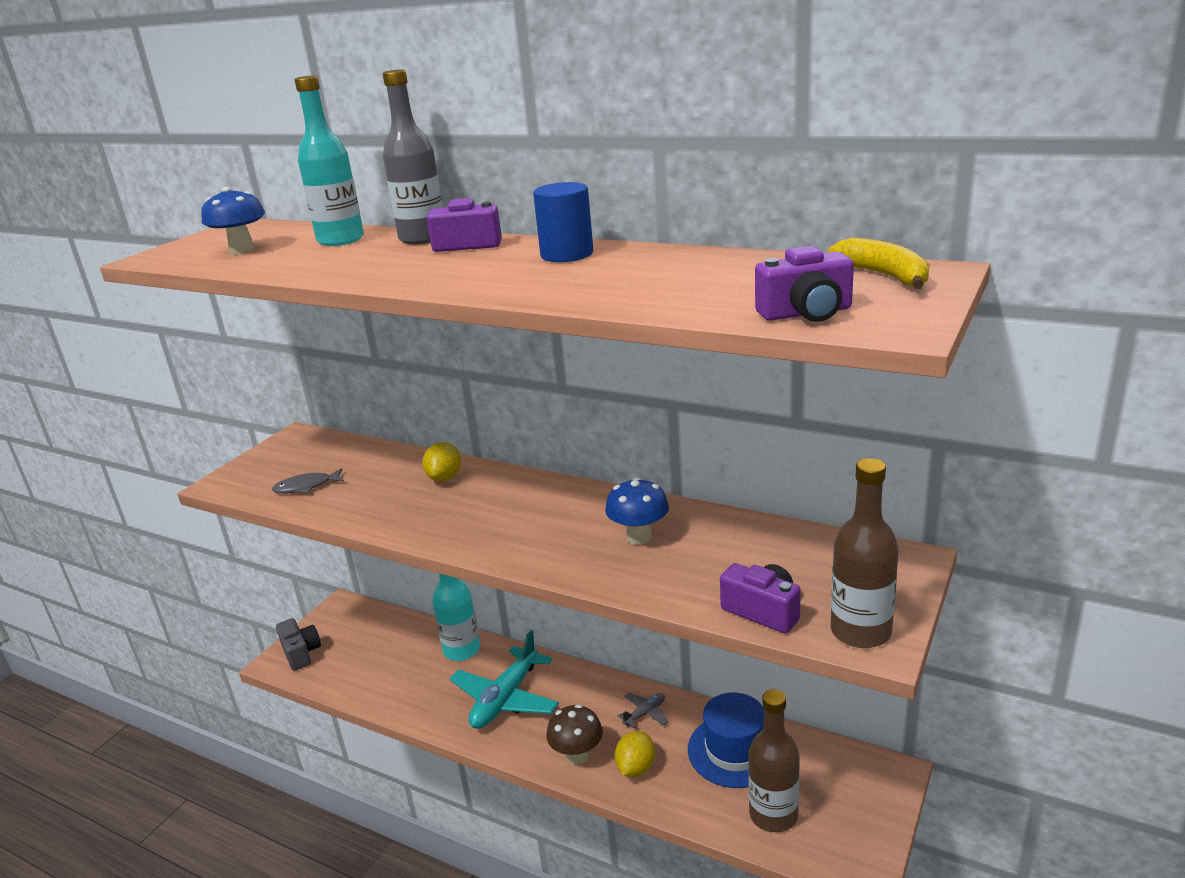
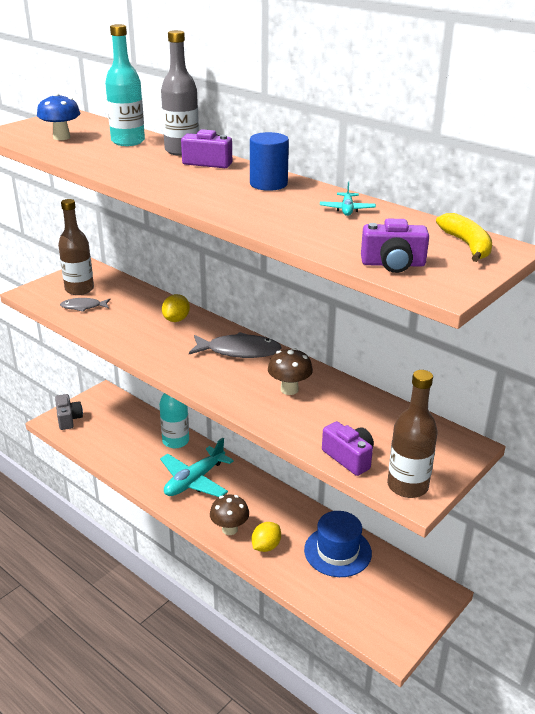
camera: 10 degrees right, 5 degrees up
blue mushroom [605,478,669,545] -> brown mushroom [268,348,313,395]
grey plane [618,692,668,728] -> none
brown bottle [748,689,800,832] -> brown bottle moved to [58,199,94,295]
none -> grey fish [189,332,282,358]
none -> turquoise plane [320,181,376,216]

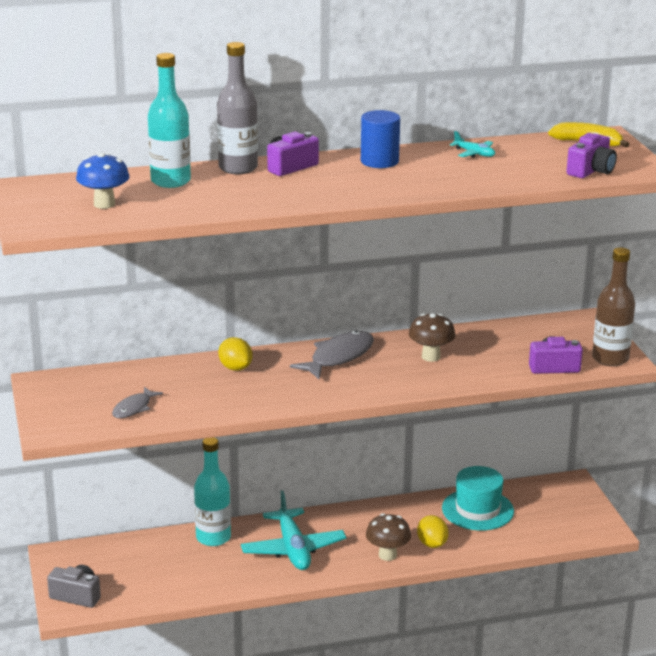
camera: 55 degrees left, 5 degrees down
brown bottle [58,199,94,295] -> none
blue hat [304,511,372,577] -> turquoise hat [442,466,514,531]

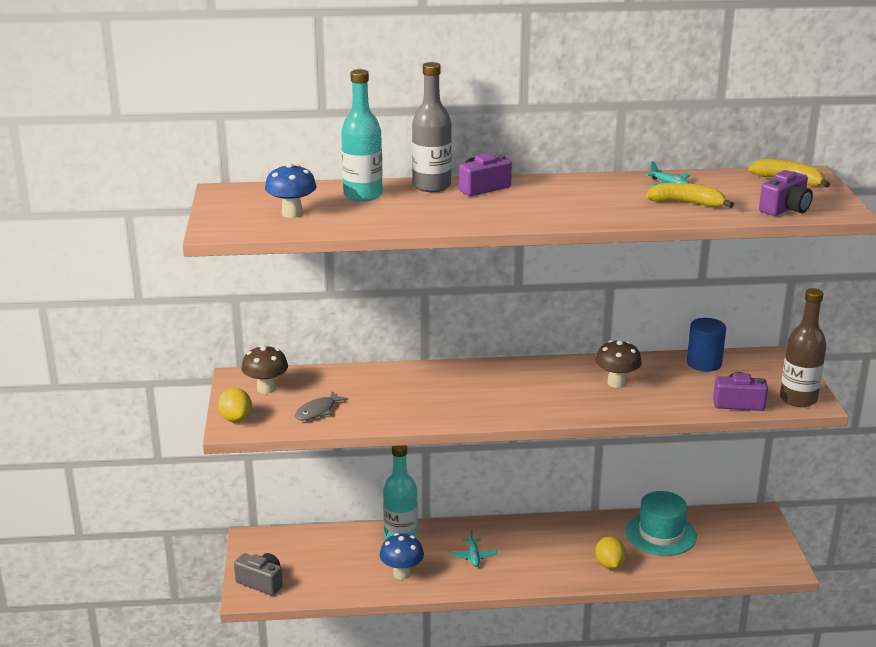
camera: 10 degrees right, 0 degrees up
yellow lemon [218,337,253,371] -> yellow lemon moved to [218,388,252,422]
turquoise plane [241,490,346,570] -> turquoise plane [451,530,497,567], size x0.46
grey fish [290,331,374,379] -> none
blue cylinder [361,110,400,168] -> blue cylinder moved to [687,318,726,372]
brown mushroom [366,513,411,561] -> brown mushroom moved to [241,345,288,394]
none -> blue mushroom [380,533,424,580]
none -> yellow banana [646,183,734,208]

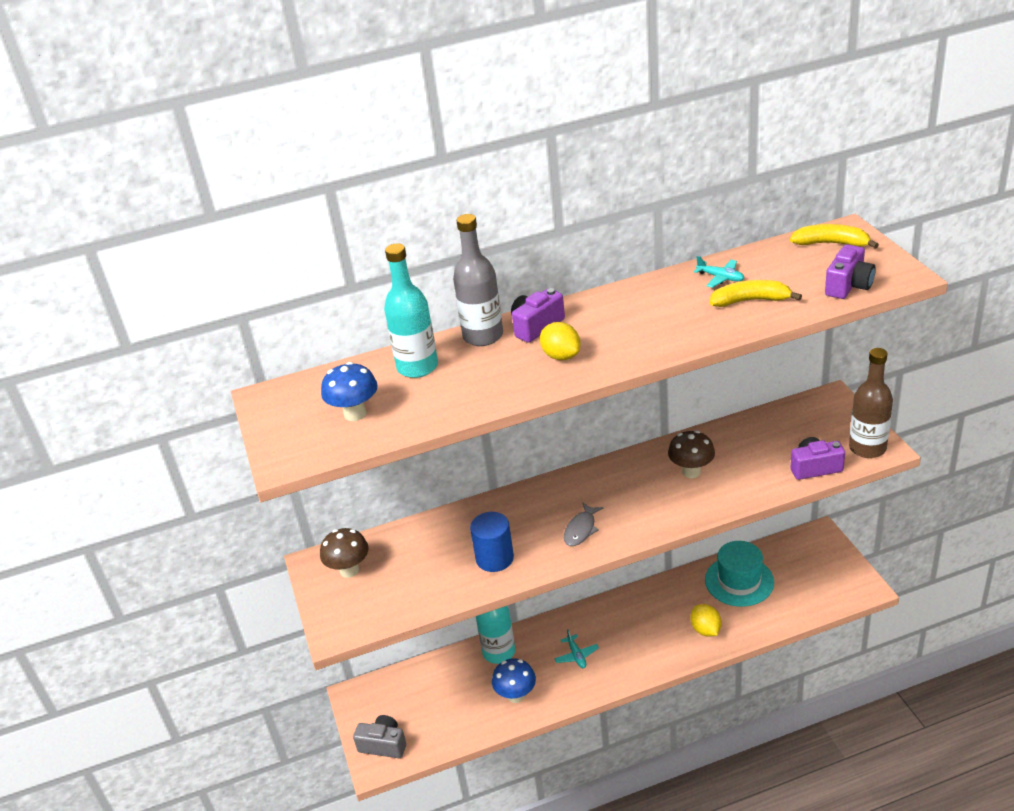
camera: 10 degrees left, 10 degrees up
yellow lemon [218,388,252,422] -> yellow lemon moved to [540,322,581,360]
grey fish [295,391,348,421] -> grey fish moved to [564,502,603,546]
blue cylinder [687,318,726,372] -> blue cylinder moved to [470,512,514,572]

